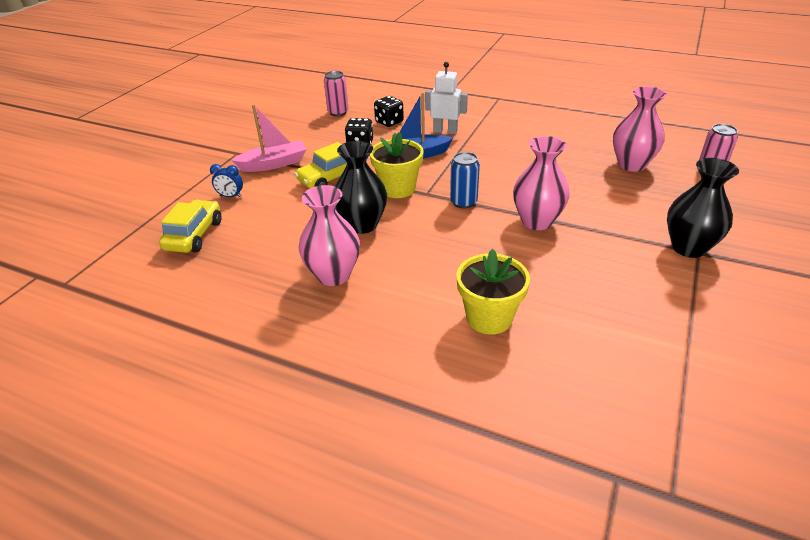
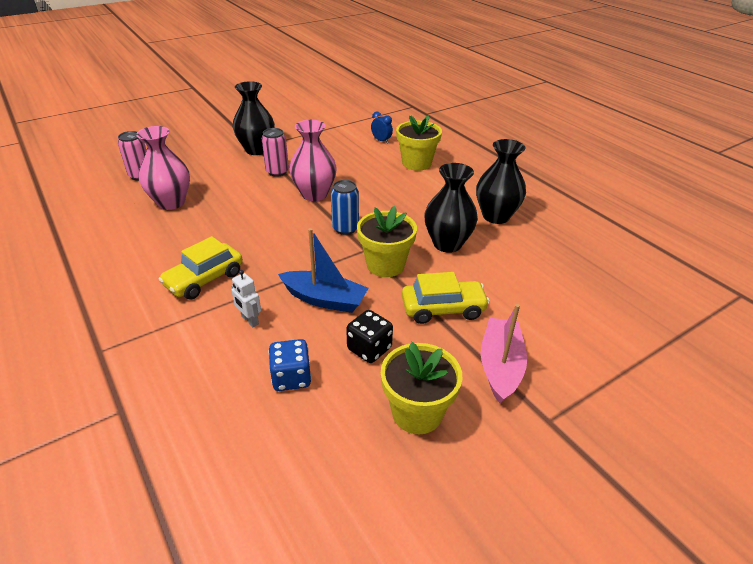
camera: 150 degrees left, 0 degrees up
yellow car [159,200,222,253] -> yellow car moved to [158,236,243,299]
blue clock [210,164,243,198] -> blue clock moved to [371,112,393,143]
pink boat [232,104,307,172] -> pink boat turned 90 degrees clockwise [481,304,527,404]
pink vase [299,185,360,286] -> black vase [476,139,526,224]
pink can [324,71,349,116] -> pink can moved to [262,128,289,177]
black dice [374,96,404,127] -> blue dice [269,339,311,391]
white robot [425,62,468,134] -> white robot [231,270,261,327], size x0.64
none -> yellow flower pot [381,342,462,434]

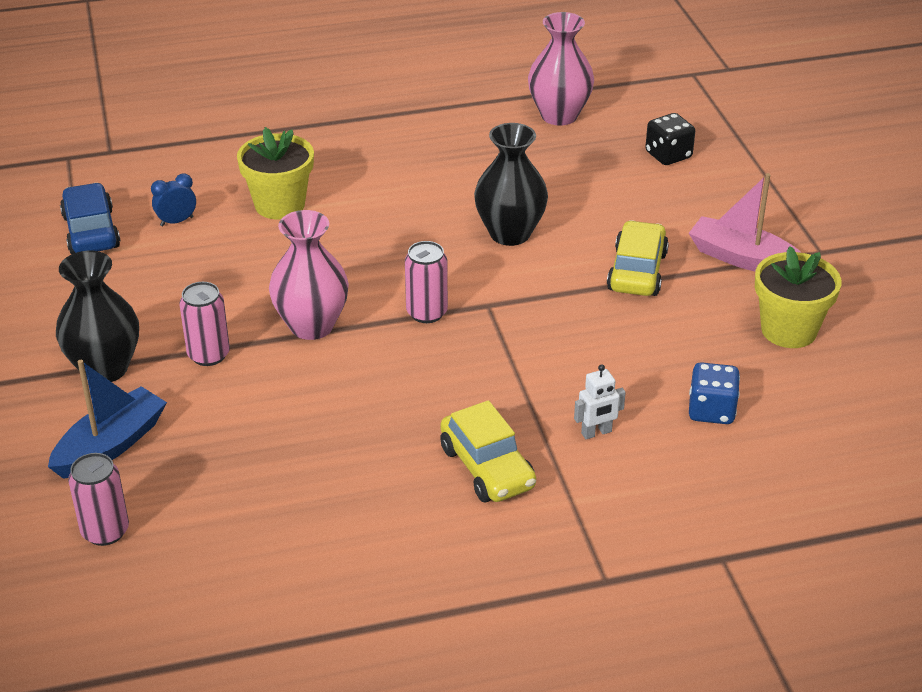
camera: 70 degrees left, 0 degrees up
pink vase [136,126,190,210] -> pink vase moved to [528,12,594,125]
blue boat [278,228,369,313] -> blue boat moved to [48,360,167,479]
blue can [331,180,359,235] -> pink can [405,241,448,323]
black dice [346,310,393,363] -> black dice moved to [645,113,695,165]
yellow flower pot [357,206,417,277] -> none
black vase [476,139,526,224] -> none
none -> blue car [60,183,120,255]

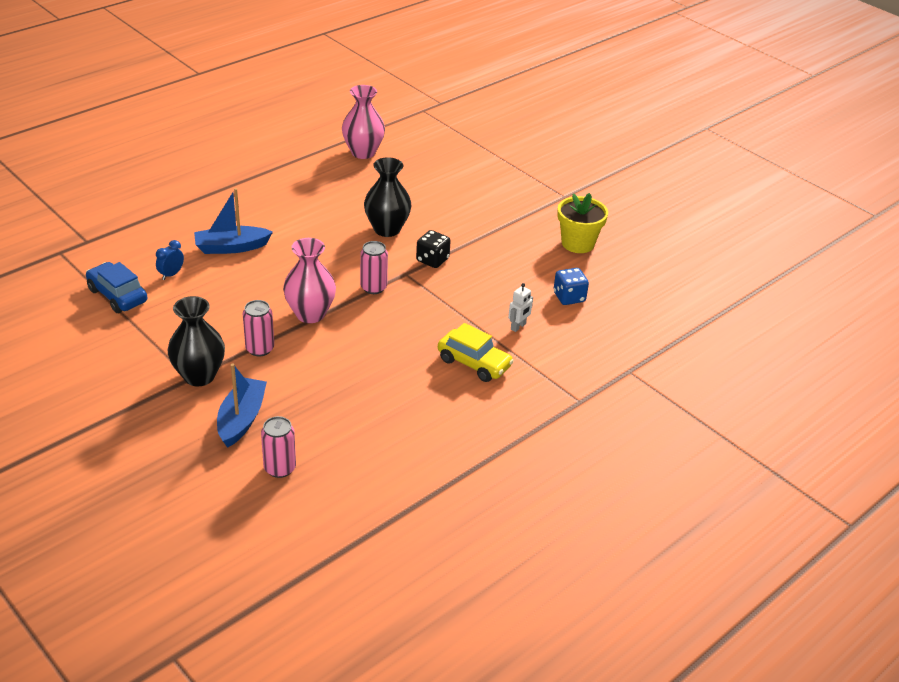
camera: 30 degrees left, 0 degrees up
yellow flower pot [237,127,314,219] -> blue boat [194,188,273,254]
yellow car [607,220,669,296] -> none
black dice [645,113,695,165] -> black dice moved to [416,230,451,268]
pink boat [689,173,801,271] -> none

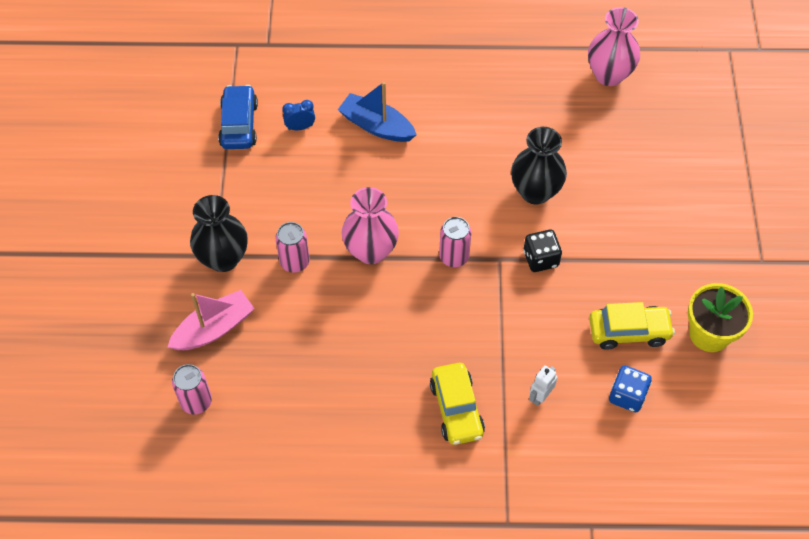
camera: 45 degrees right, 20 degrees up
blue boat [217,364,267,448] -> pink boat [168,290,255,350]
white robot [508,283,533,332] -> white robot turned 135 degrees clockwise [529,365,558,406]
none -> yellow car [589,302,675,350]

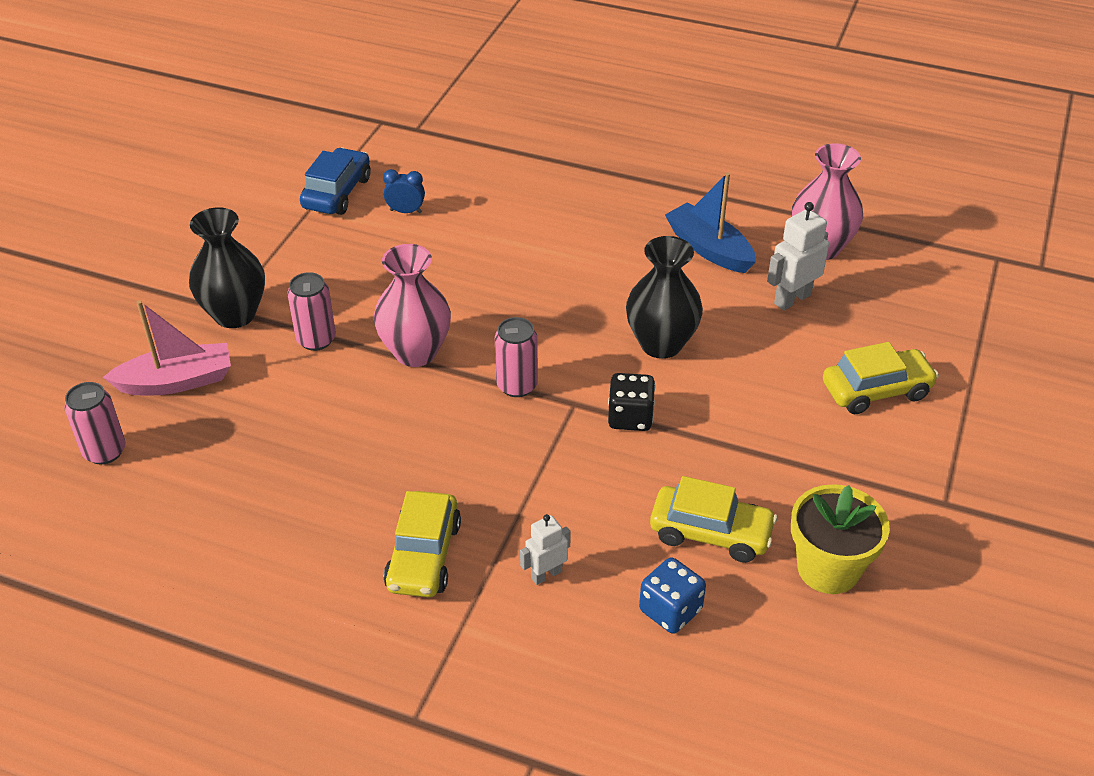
camera: 20 degrees right, 15 degrees down
blue boat [338,82,417,142] -> blue boat moved to [665,173,756,273]
none -> white robot [767,202,829,310]
none -> yellow car [823,342,939,414]

